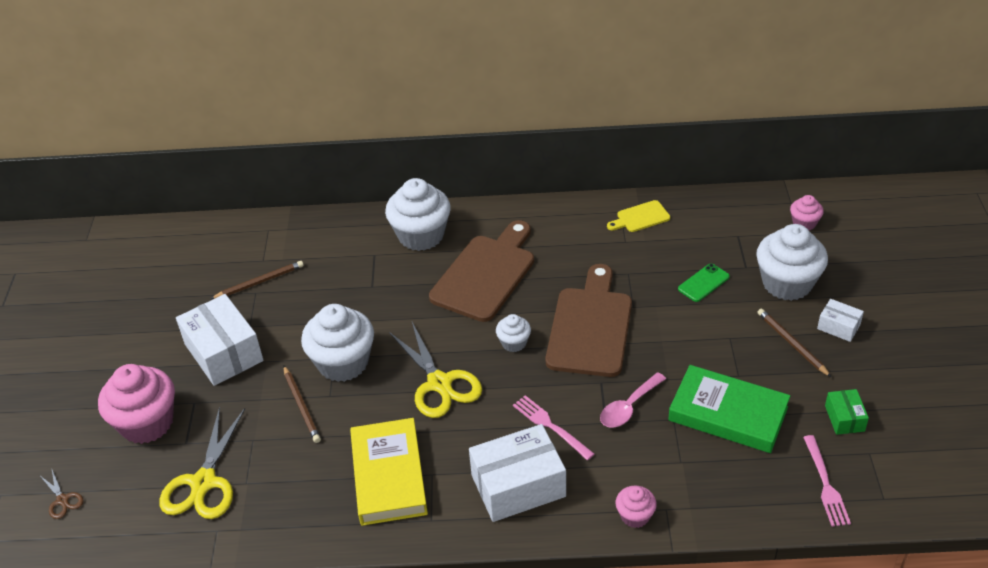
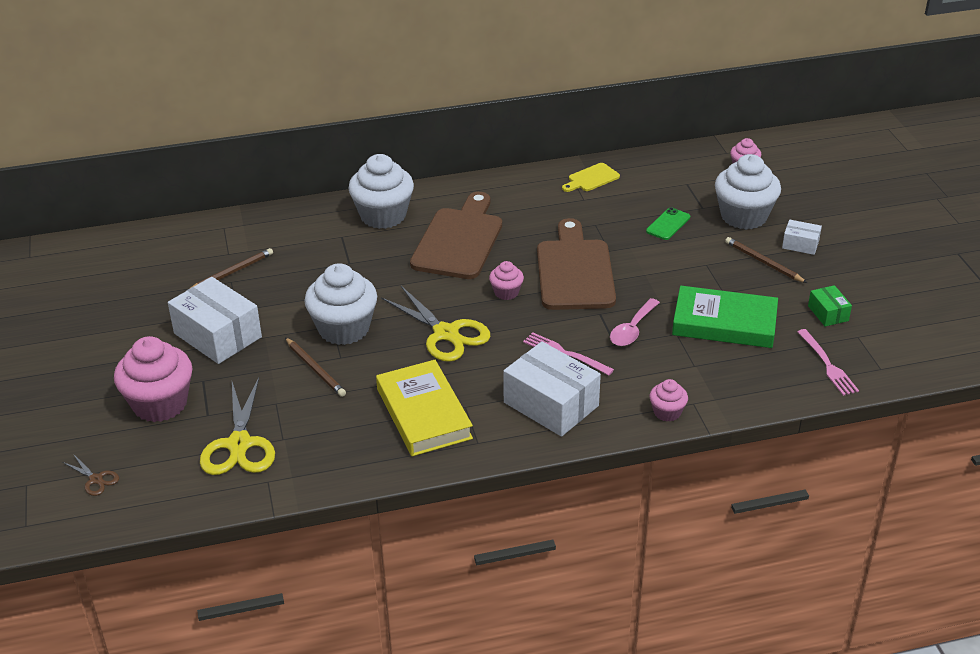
camera: 15 degrees left, 5 degrees down
white box [469,424,566,522] -> white box turned 75 degrees clockwise [503,341,601,437]
white cupcake [496,314,531,352] -> pink cupcake [489,261,524,300]

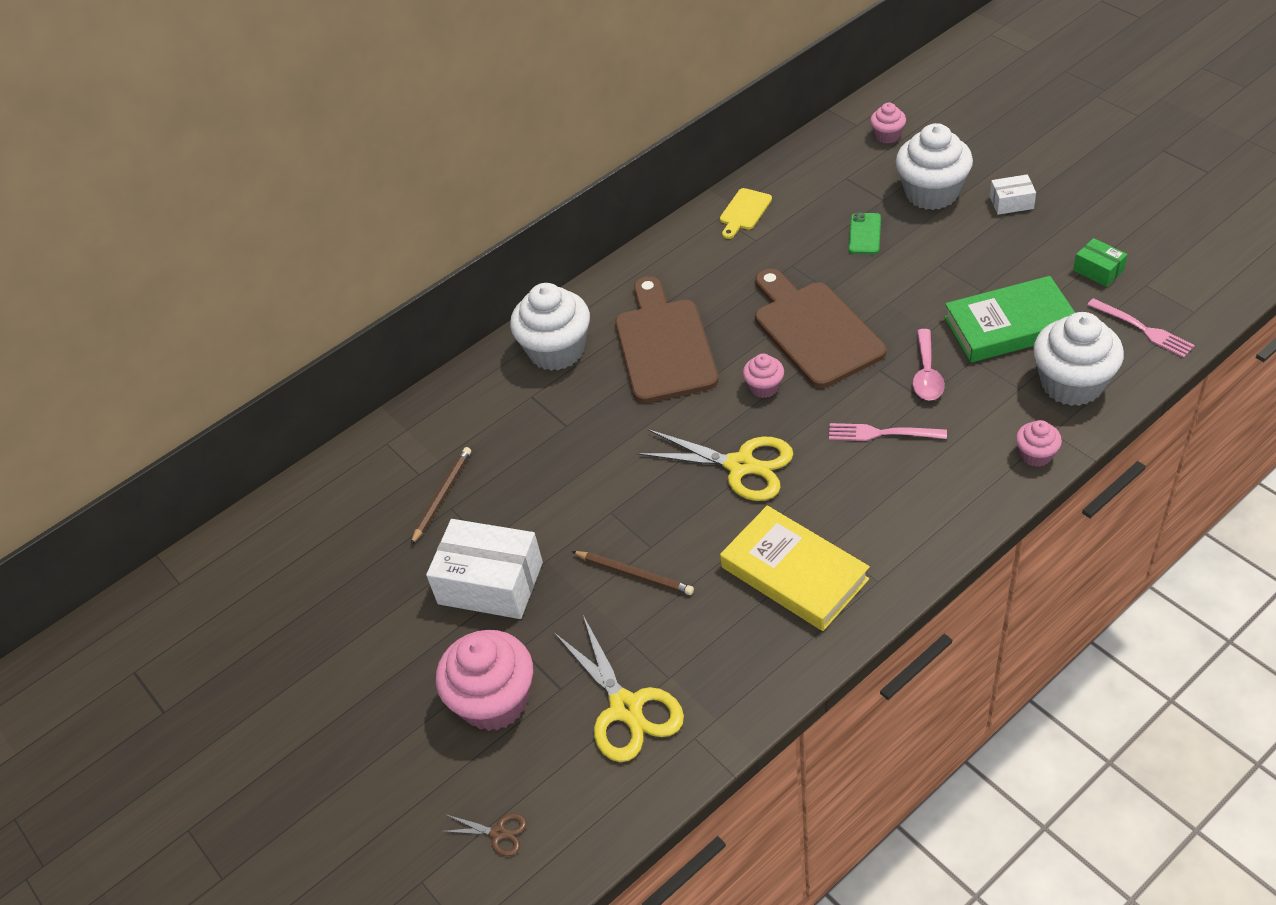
camera: 20 degrees left, 10 degrees up
white cupcake [304,263,377,345] -> white cupcake moved to [1033,312,1124,406]
white box [503,341,601,437] -> none
brown pencil [725,237,807,283] -> none

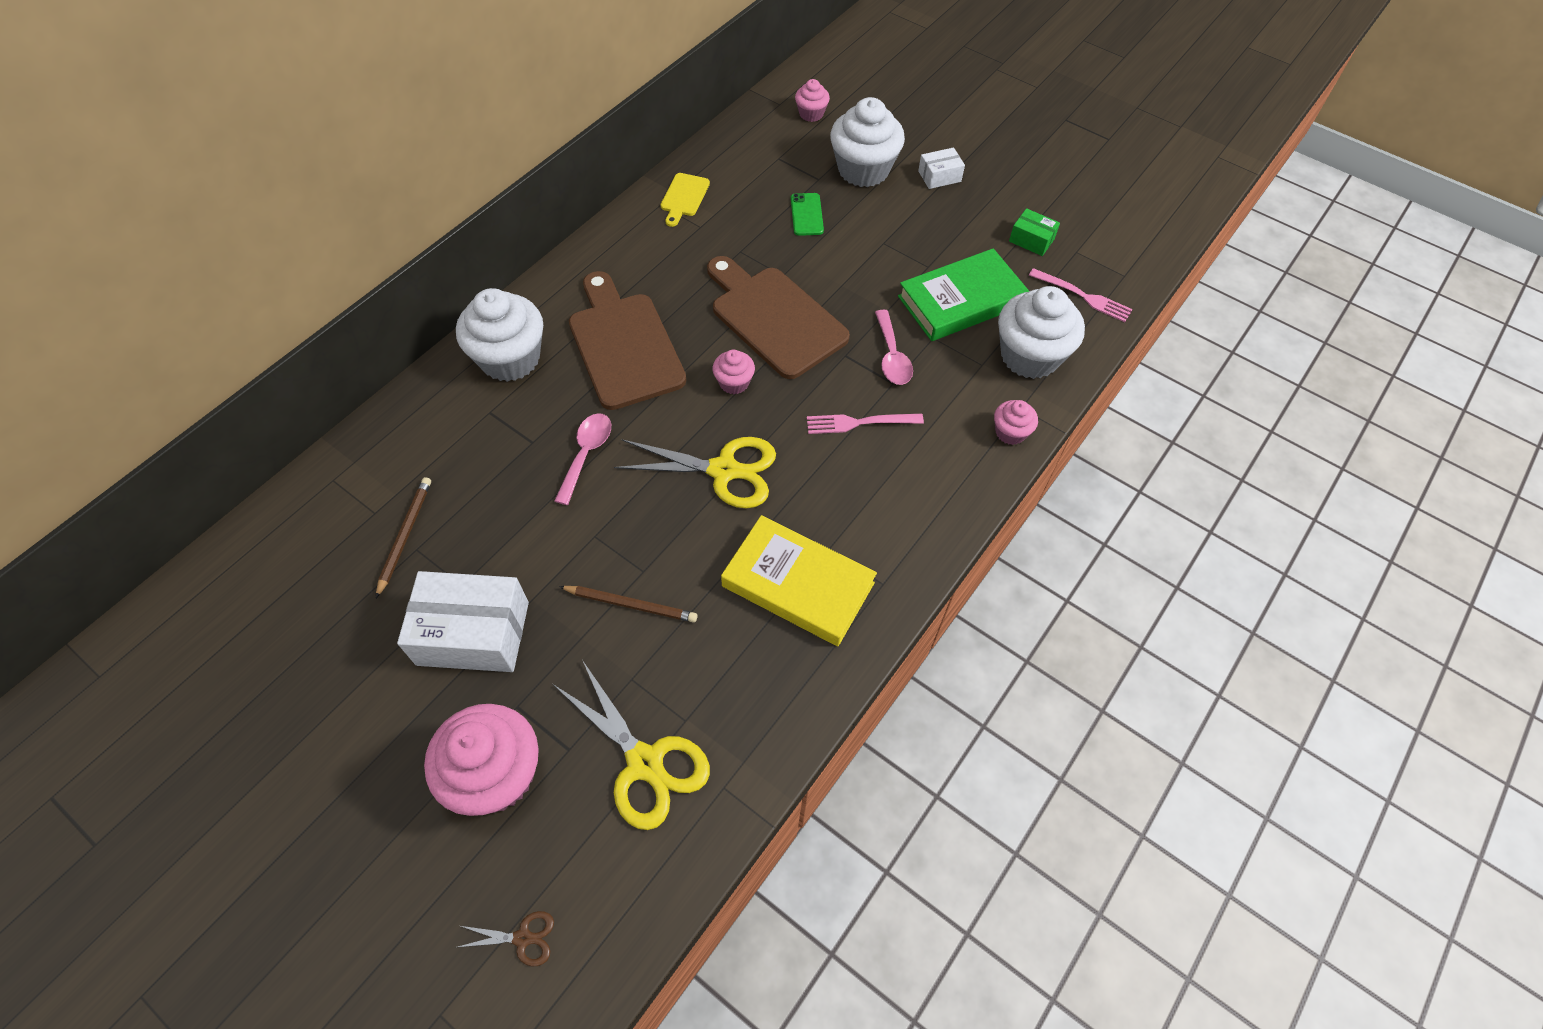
camera: 20 degrees left, 10 degrees up
none -> pink spoon [554,413,611,505]

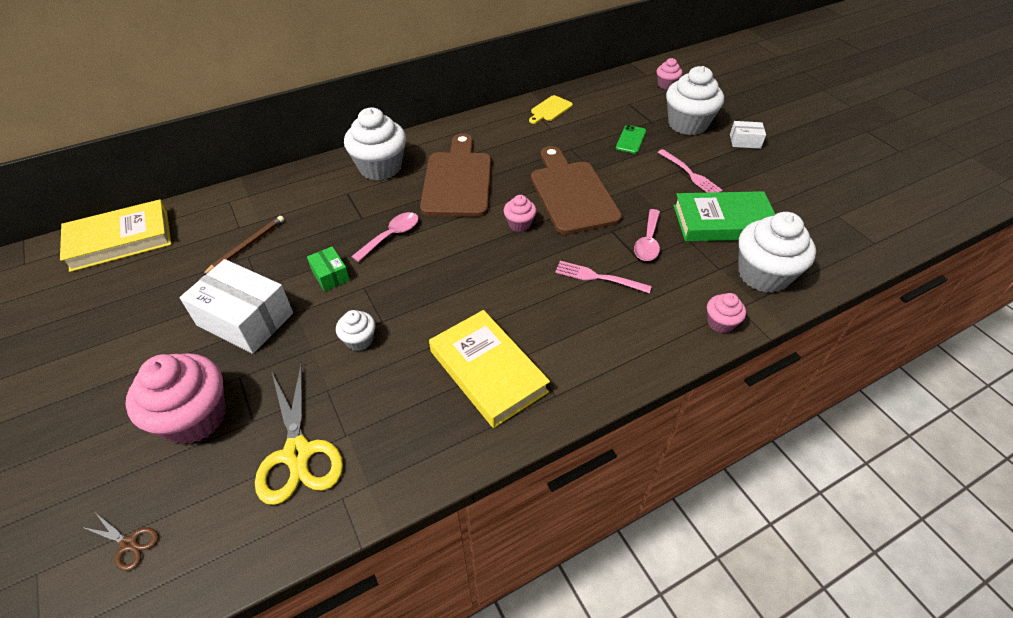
camera: 25 degrees right, 10 degrees down
brown pencil [559,586,697,623] -> white cupcake [336,310,375,351]
yellow scissors [614,437,776,508] -> none
green box [1009,208,1060,256] -> green box moved to [307,246,350,292]
pink fork [1029,268,1133,322] -> pink fork moved to [658,149,723,193]
none -> yellow book [60,199,171,272]

